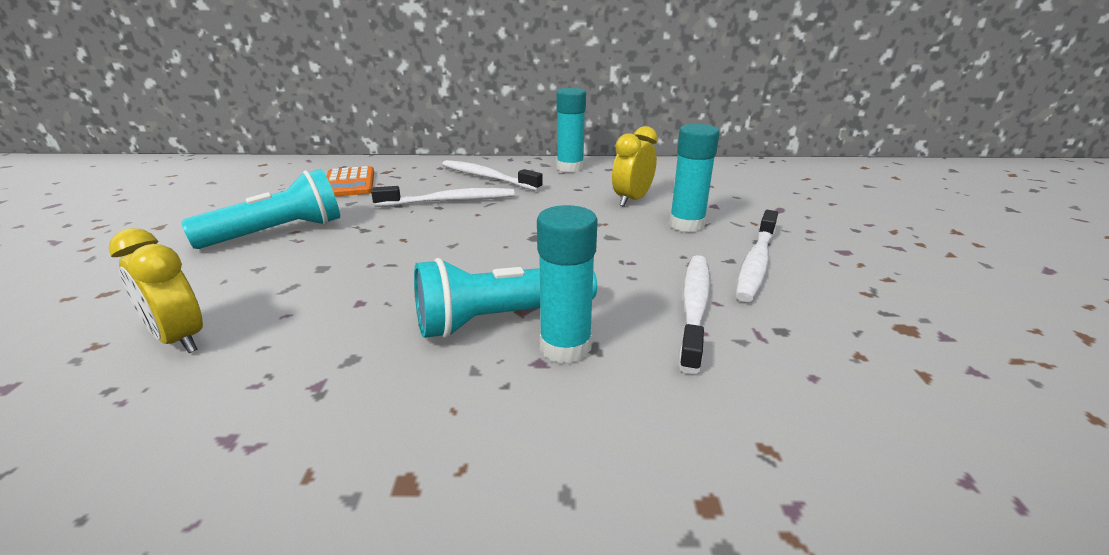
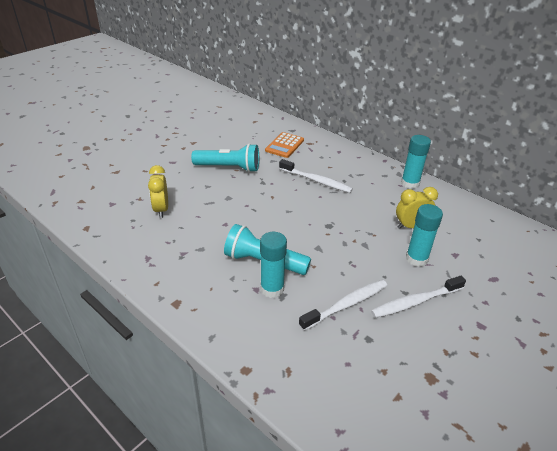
camera: 40 degrees right, 10 degrees up
white toothbrush [442,160,543,191] -> none

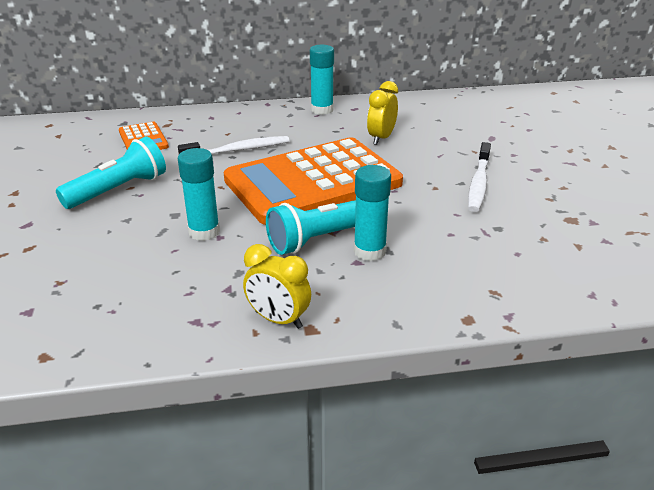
camera: 50 degrees left, 5 degrees down
yellow clock [148,165,168,218] -> yellow clock moved to [243,244,311,329]
white toothbrush [299,280,387,331] -> none
turquoise glue stick [406,204,443,267] -> turquoise glue stick moved to [178,148,220,241]
none -> orange calculator [224,137,403,225]

